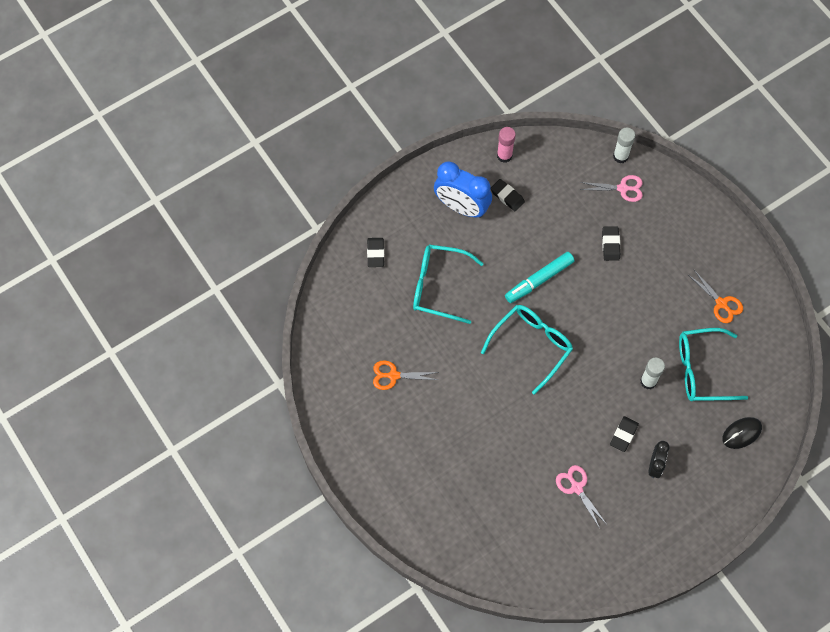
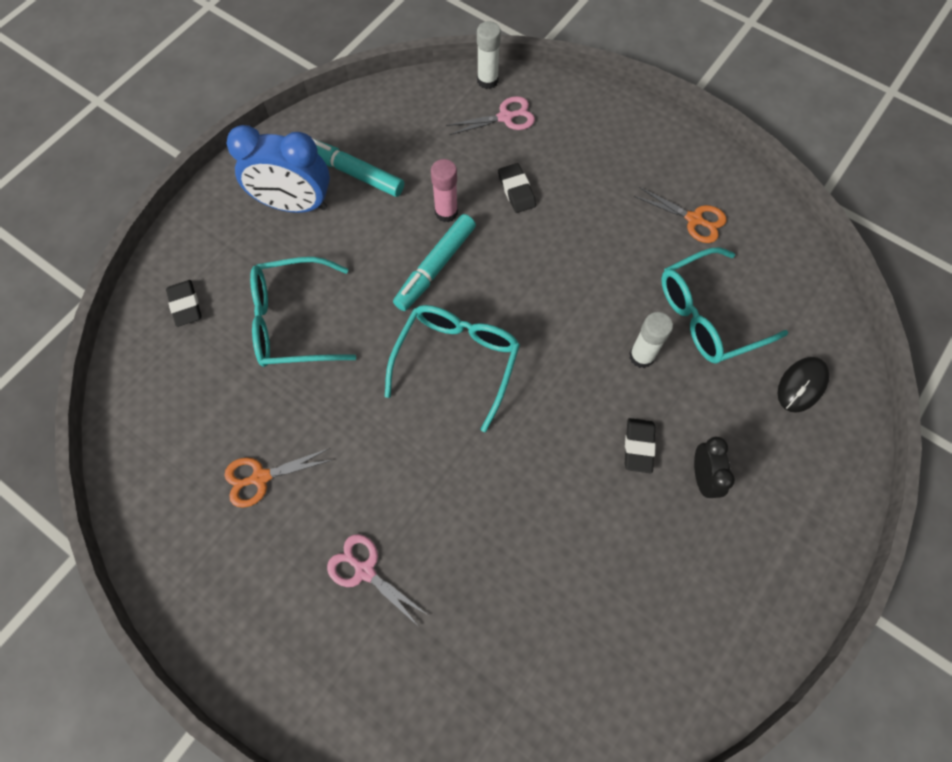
camera: 20 degrees left, 0 degrees up
black eraser [491,179,525,211] -> turquoise marker [312,138,404,197]
pink glue stick [497,127,516,163] -> pink glue stick moved to [431,159,458,222]
pink scissors [556,465,606,528] -> pink scissors moved to [327,534,428,627]

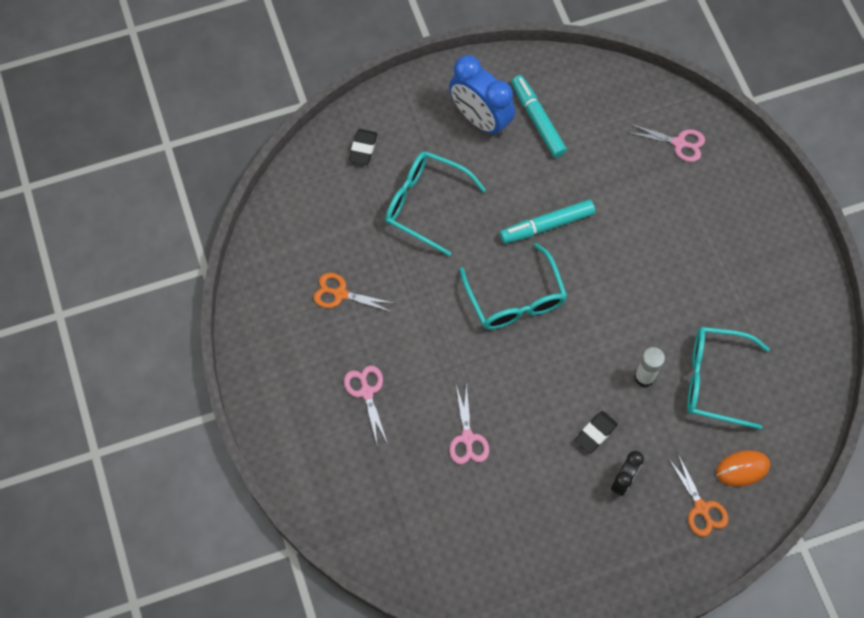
camera: 35 degrees right, 0 degrees up
turquoise glasses [385,305,520,432] -> turquoise glasses turned 105 degrees clockwise [460,243,567,330]
pink glue stick [431,159,458,222] -> none
white glue stick [477,21,501,89] -> none
black eraser [498,163,536,213] -> none
orange scissors [634,187,726,243] -> orange scissors moved to [669,454,729,537]
black mouse [777,357,829,413] -> orange mouse [716,451,770,487]
none -> pink scissors [449,384,489,464]

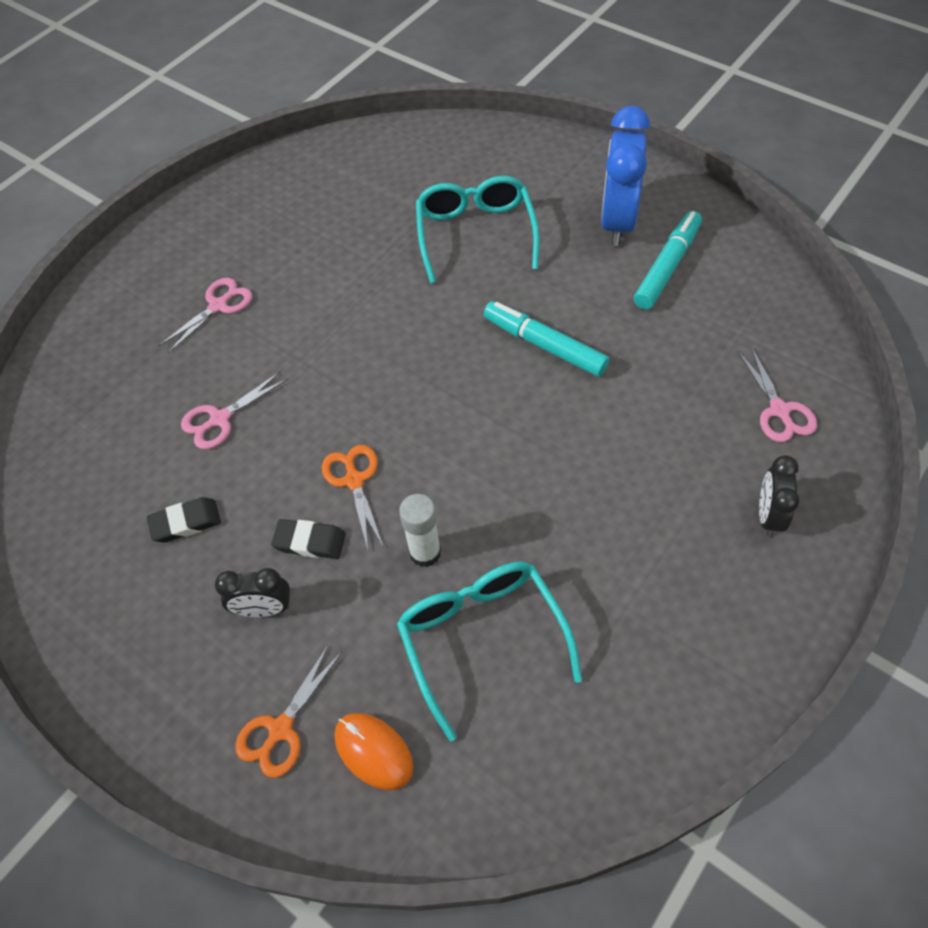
camera: 60 degrees right, 10 degrees down
orange scissors [313,273,393,312] -> orange scissors moved to [322,445,384,549]
black eraser [349,129,377,165] -> black eraser moved to [147,497,221,543]
turquoise glasses [460,243,567,330] -> none
none -> black clock [759,455,799,537]

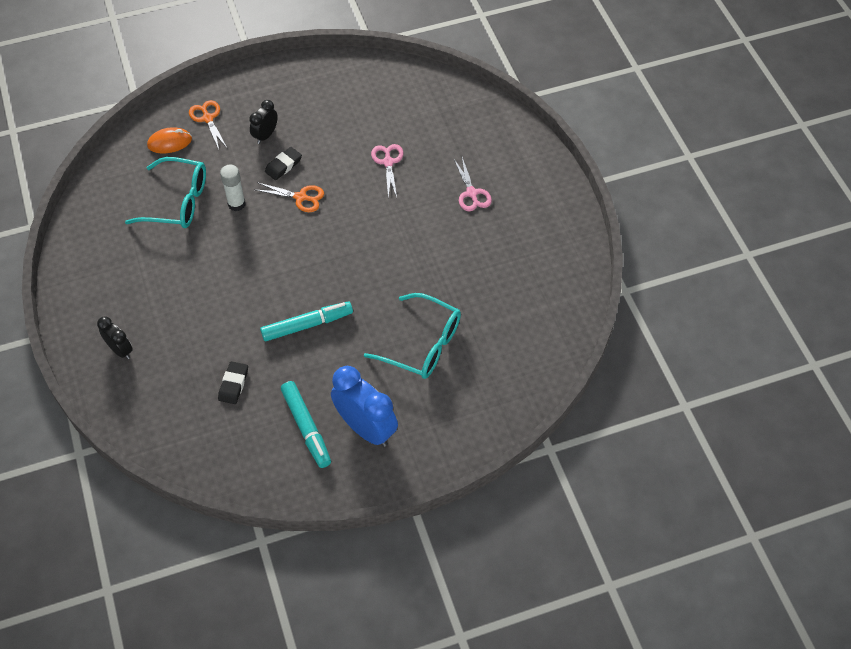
camera: 120 degrees right, 0 degrees up
black eraser [147,497,221,543] -> black eraser moved to [218,361,248,404]
pink scissors [738,346,817,442] -> none

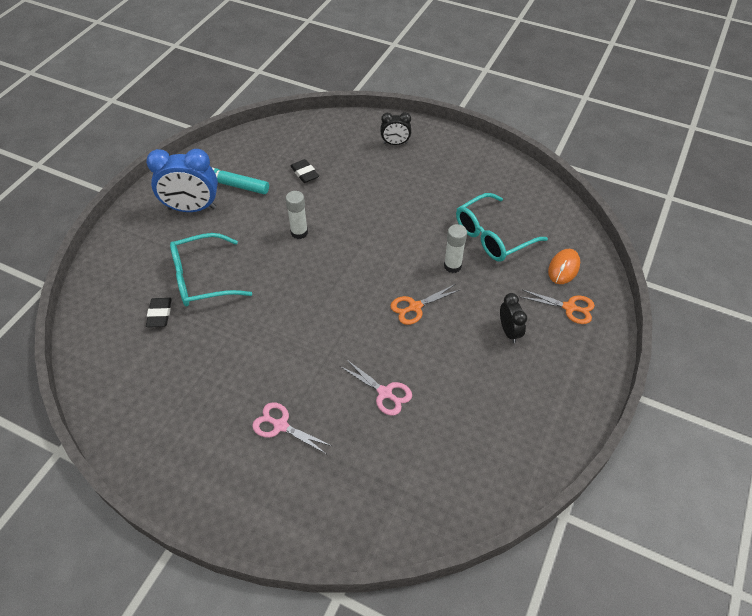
camera: 135 degrees right, 5 degrees down
turquoise marker [260,301,353,341] -> white glue stick [286,191,308,239]
black eraser [265,147,302,180] -> black eraser moved to [146,298,172,327]

